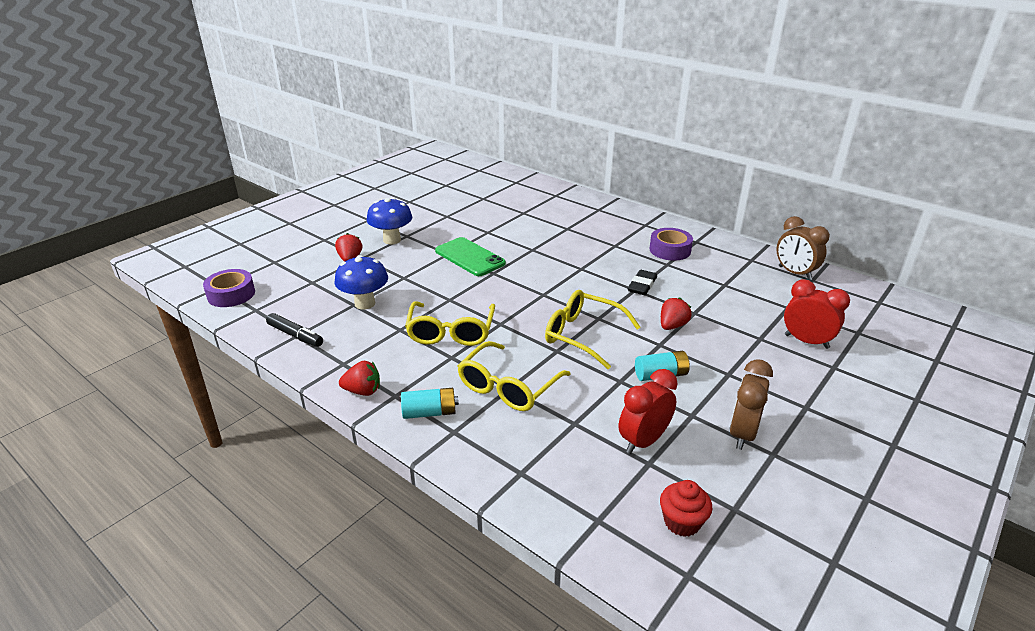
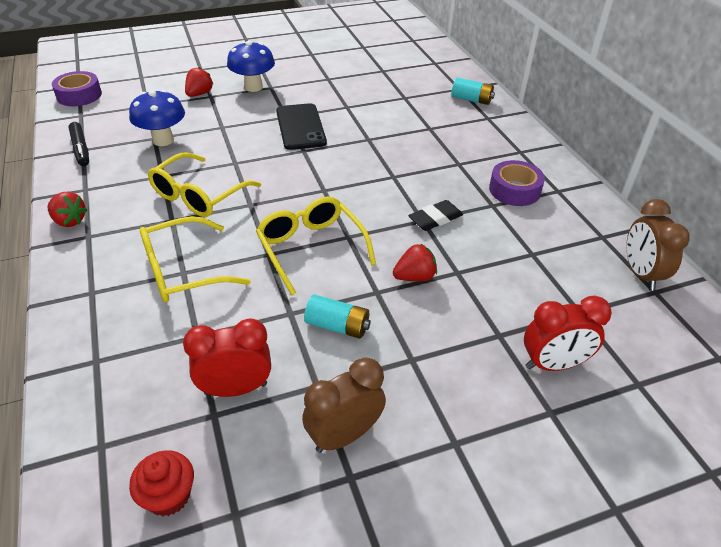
camera: 30 degrees right, 10 degrees up
turquoise battery [401,388,459,419] -> turquoise battery moved to [451,77,495,105]
green phone [435,237,506,276] -> black phone [276,103,327,150]
red clock [784,279,850,349] -> red clock turned 105 degrees clockwise [524,295,612,371]

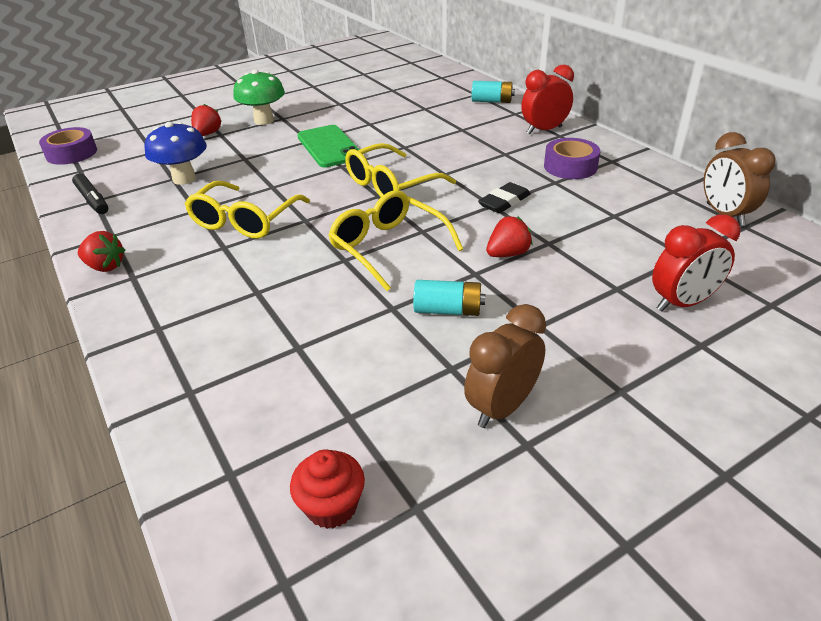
camera: 10 degrees left, 5 degrees down
yellow glasses [140,216,251,302] -> yellow glasses moved to [345,143,456,197]
red clock [183,318,271,397] -> red clock moved to [521,64,574,134]
blue mushroom [227,41,275,92] -> green mushroom [233,69,285,125]
black phone [276,103,327,150] -> green phone [297,125,360,167]

